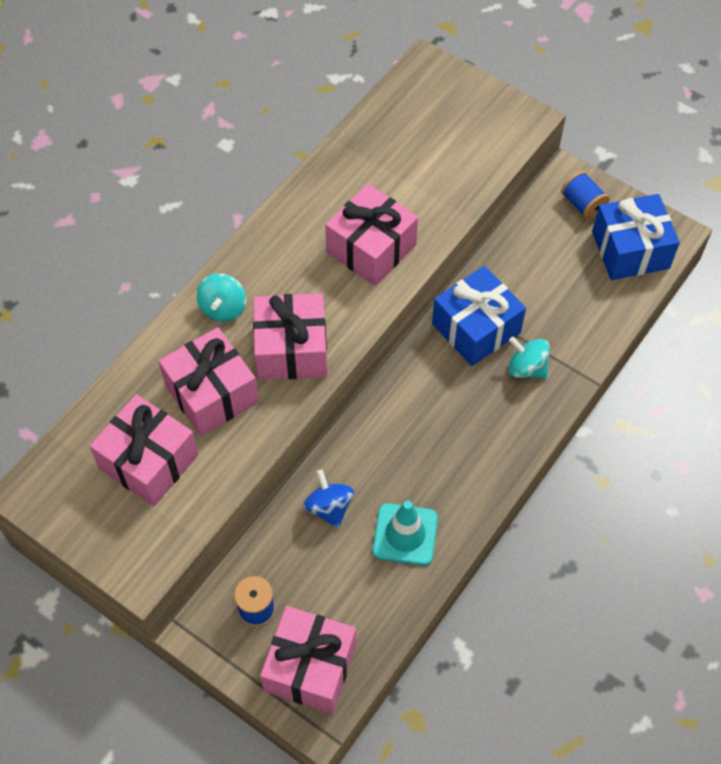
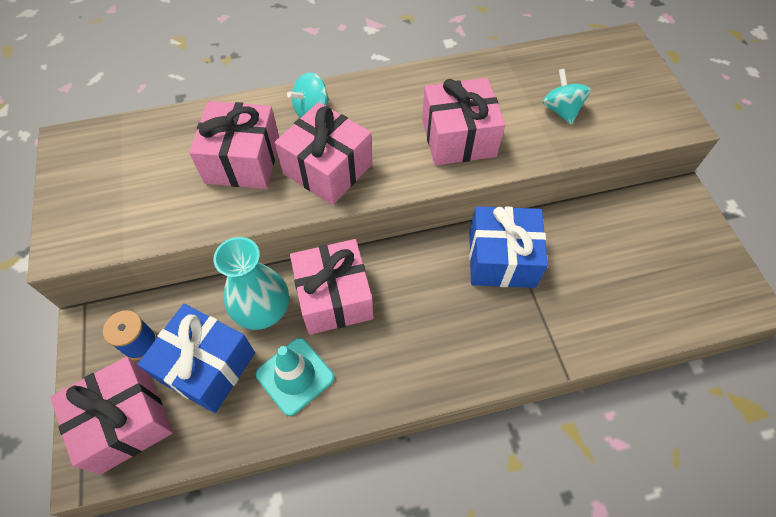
camera: 40 degrees right, 0 degrees up
pink gift [90,394,198,506] -> pink gift moved to [290,239,374,335]
blue spinning top [303,470,354,528] -> turquoise vase [213,237,289,330]
turquoise spinning top [508,337,550,379] -> turquoise spinning top moved to [542,68,591,125]
blue spool [561,171,610,219] -> none
blue gift [592,194,680,280] -> blue gift moved to [137,304,255,413]

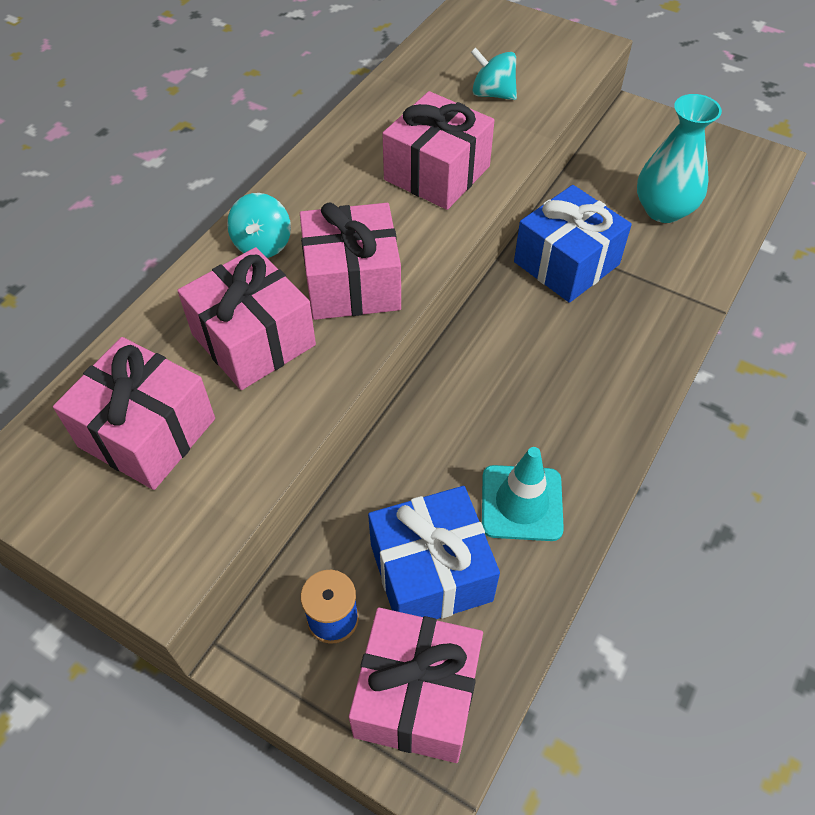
camera: 45 degrees left, 5 degrees down
turquoise vase [213,237,289,330] -> turquoise vase moved to [637,94,722,223]
pink gift [290,239,374,335] -> pink gift moved to [53,337,215,490]

